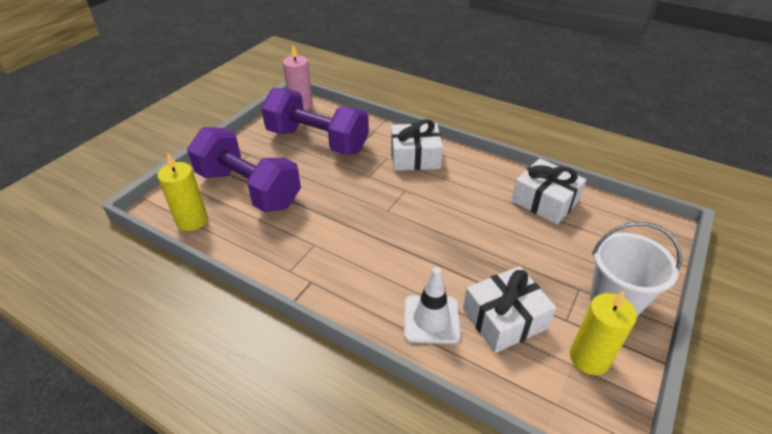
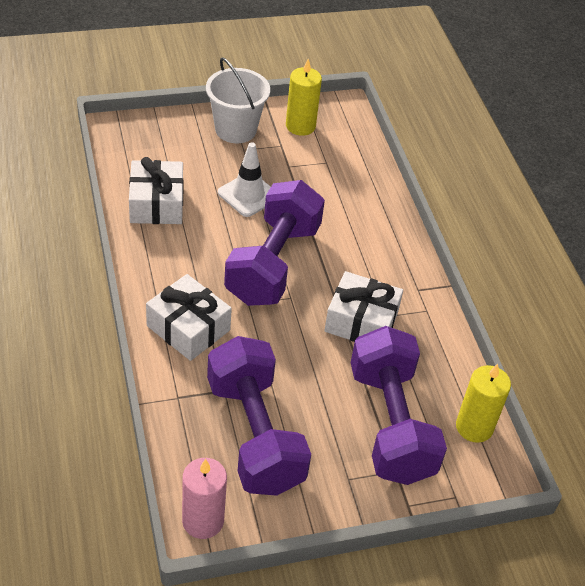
camera: 140 degrees left, 5 degrees up
white traffic cone [404,267,461,344] -> white traffic cone moved to [218,142,271,217]
white gift [463,266,556,353] -> white gift moved to [324,271,403,342]
none -> purple dumbbell [224,180,325,306]

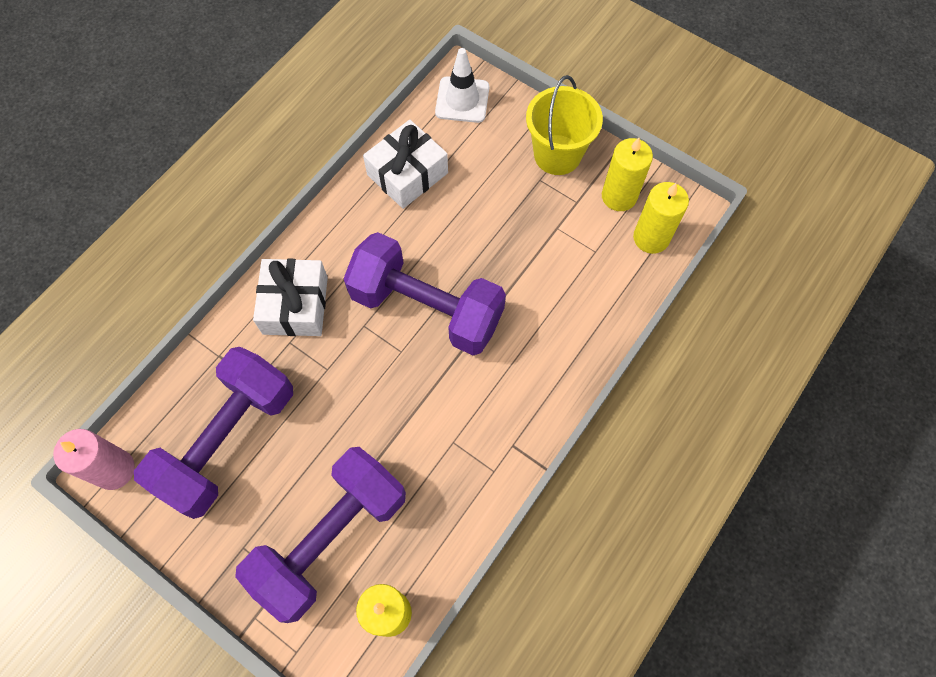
camera: 55 degrees right, 20 degrees up
white bucket [206,57,270,143] -> yellow bucket [526,75,603,175]
white traffic cone [218,142,271,217] -> white traffic cone moved to [435,48,489,123]
purple dumbbell [224,180,325,306] -> purple dumbbell turned 45 degrees clockwise [344,232,506,355]
white gift [324,271,403,342] -> none
none -> yellow candle [633,182,689,254]

